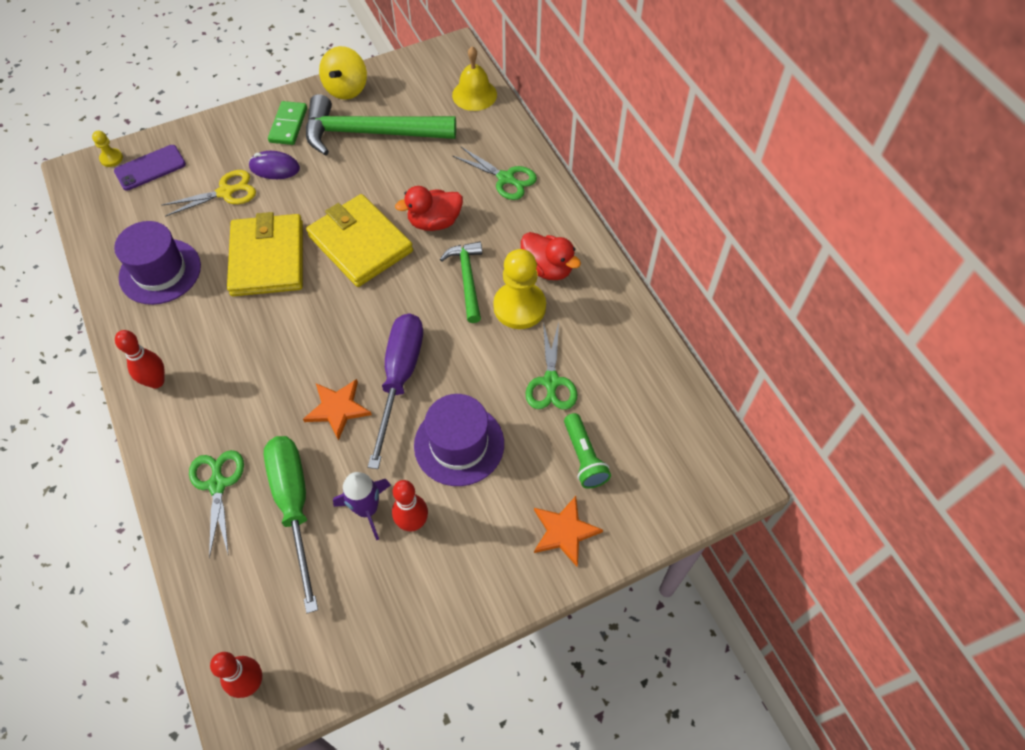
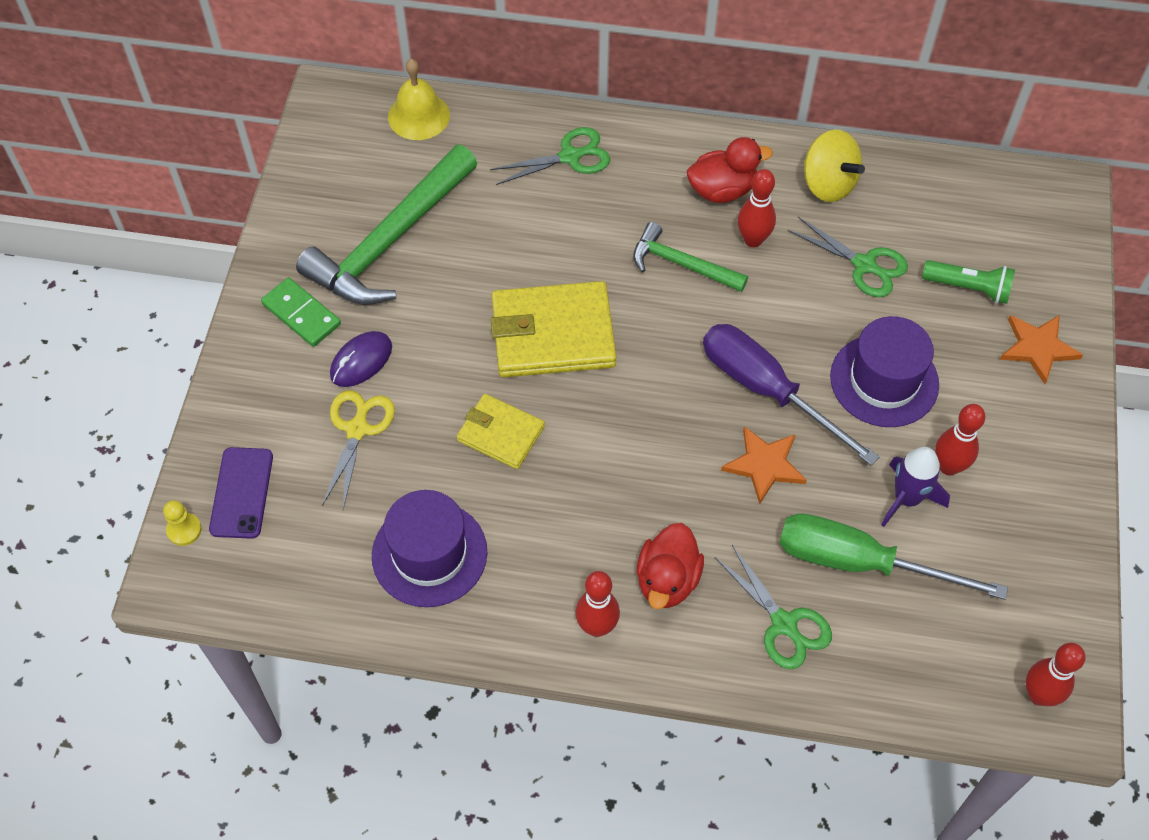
camera: 55 degrees left, 0 degrees up
green scissors [189,450,244,558] -> green scissors turned 150 degrees counterclockwise [715,545,832,669]
yellow wallet [227,212,303,296] -> yellow wallet [457,394,545,469], size x0.58
yellow spinning top [319,46,367,100] -> yellow spinning top moved to [804,130,865,202]
red duck [395,186,463,231] -> red duck moved to [637,523,704,609]
yellow pawn [493,249,546,329] -> red bowling pin [738,169,776,247]

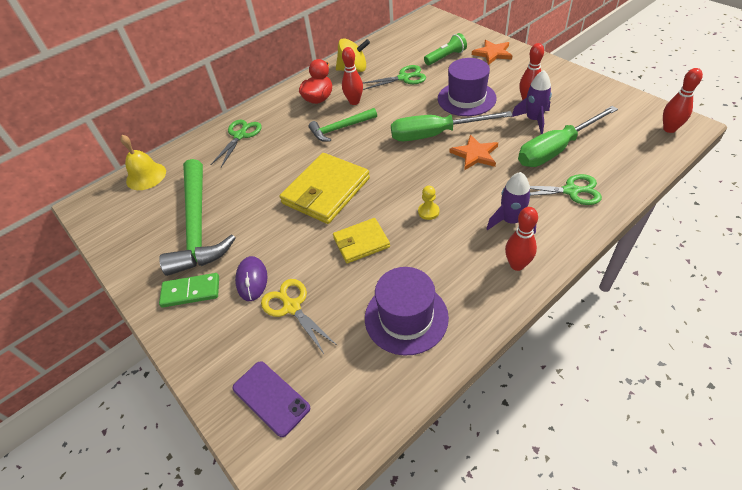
camera: 45 degrees left, 10 degrees down
yellow pawn [163,500,202,546] -> yellow pawn moved to [418,186,440,220]
red duck [637,523,704,609] -> purple rocket [486,172,536,234]
purple screwdriver [703,324,879,466] -> green screwdriver [391,111,513,141]

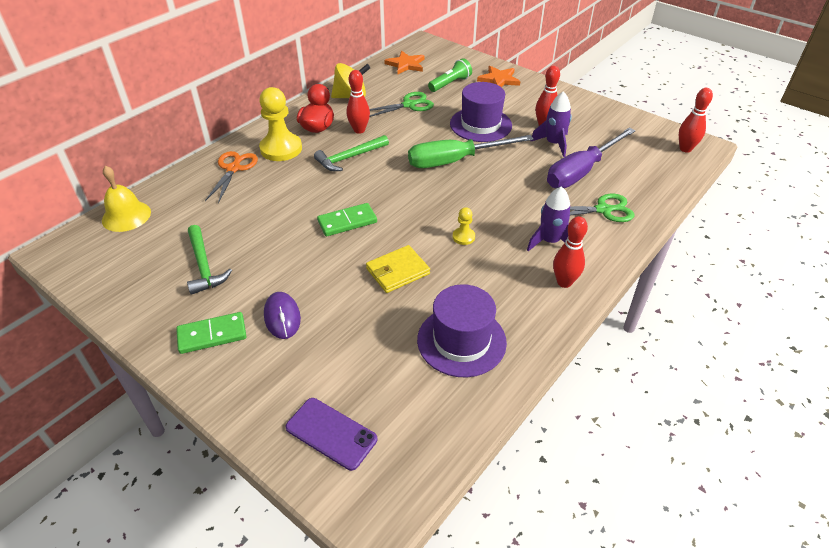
camera: 15 degrees left, 5 degrees down
green hammer [159,159,235,276] -> green hammer [187,225,232,295], size x0.55
green scissors [211,120,262,167] -> orange scissors [205,151,258,203]
yellow scissors [261,279,338,354] -> none
yellow wallet [280,153,370,224] -> green domino [317,203,377,236]
orange star [449,135,498,171] -> orange star moved to [384,51,424,74]
green screwdriver [518,106,618,167] -> purple screwdriver [547,127,636,188]
none -> yellow pawn [259,87,302,161]

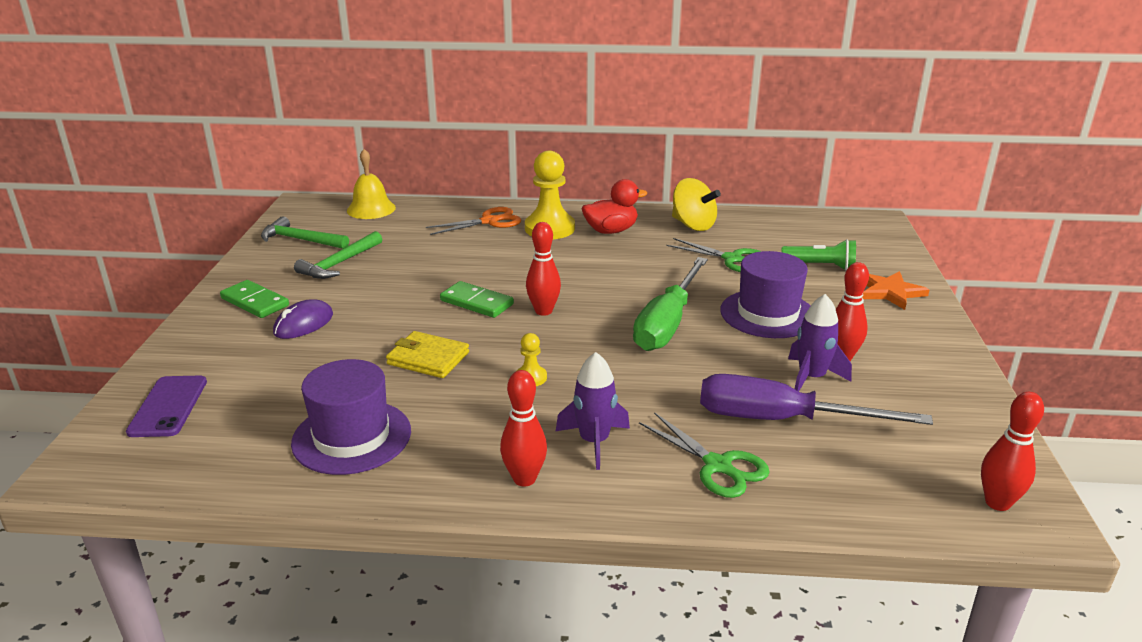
camera: 55 degrees right, 15 degrees down
green hammer [314,135,389,171] -> green hammer moved to [261,216,349,249]
red bowling pin [346,70,370,134] -> red bowling pin moved to [526,222,561,316]
orange star [384,51,424,74] -> none
green screwdriver [408,135,534,168] -> green screwdriver turned 105 degrees counterclockwise [633,257,708,351]

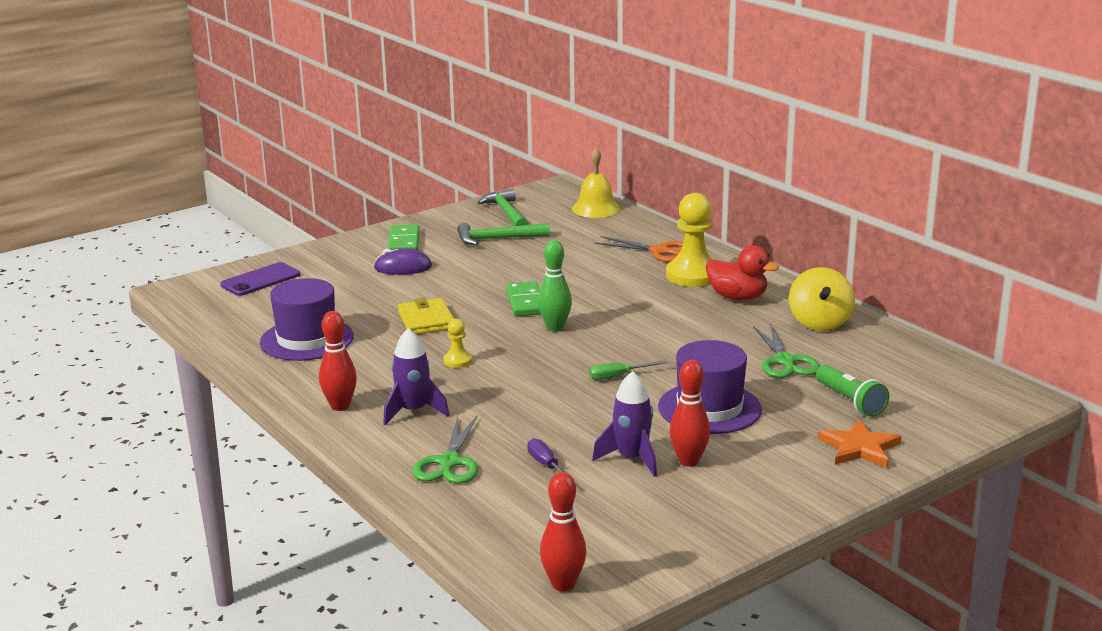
camera: 50 degrees right, 5 degrees down
red bowling pin [526,222,561,316] -> green bowling pin [538,240,572,332]
green screwdriver [633,257,708,351] -> green screwdriver [589,360,668,380], size x0.42
purple screwdriver [700,374,933,425] -> purple screwdriver [527,438,577,485], size x0.42

